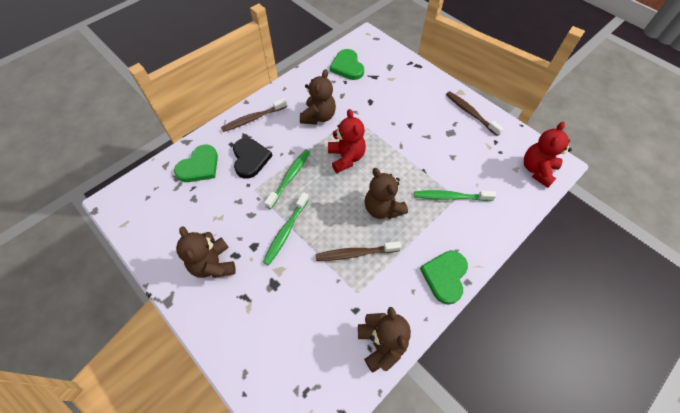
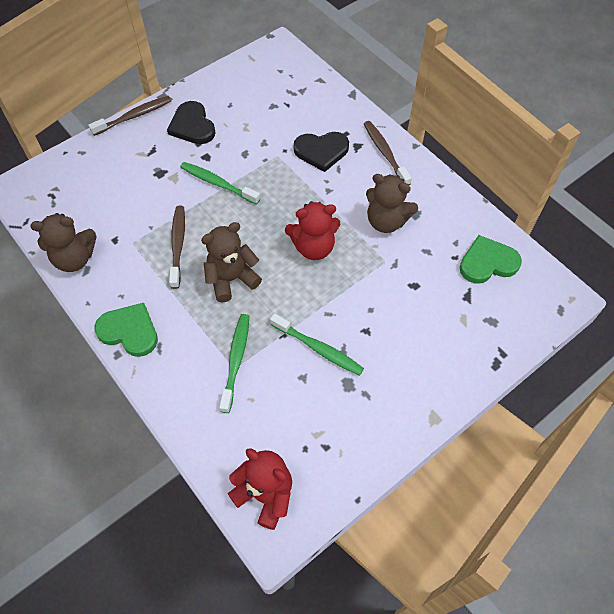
camera: 95 degrees right, 0 degrees up
green heart [174,144,218,182] -> none
brown teddy bear [176,226,236,278] -> black heart [167,101,215,144]
green toothbrush [264,149,310,209] -> green toothbrush moved to [270,313,364,376]
brown toothbrush [446,91,503,136] -> brown toothbrush moved to [88,96,172,136]

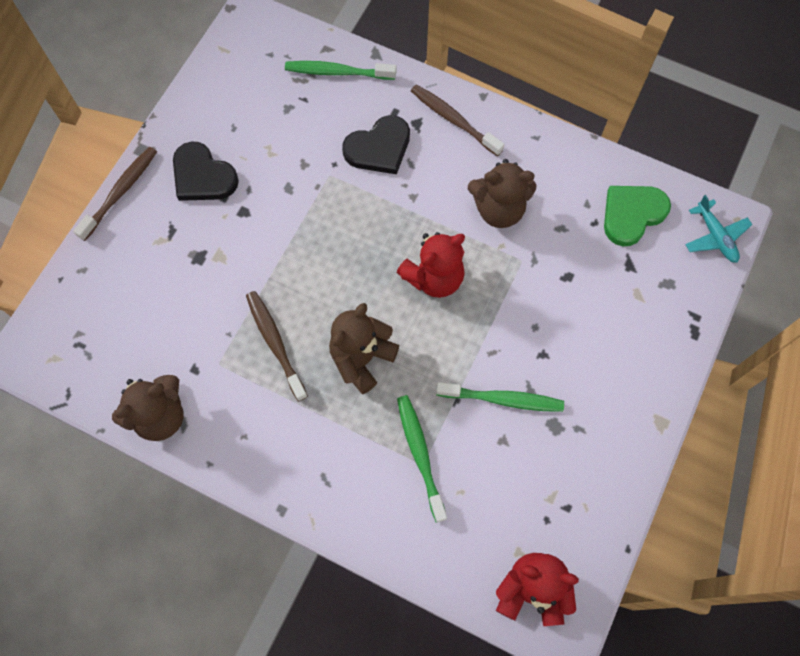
camera: 25 degrees left, 10 degrees up
green heart [94,303,158,357] -> none
green toothbrush [180,162,260,205] -> green toothbrush moved to [285,61,396,80]
none -> turquoise plane [685,195,753,262]

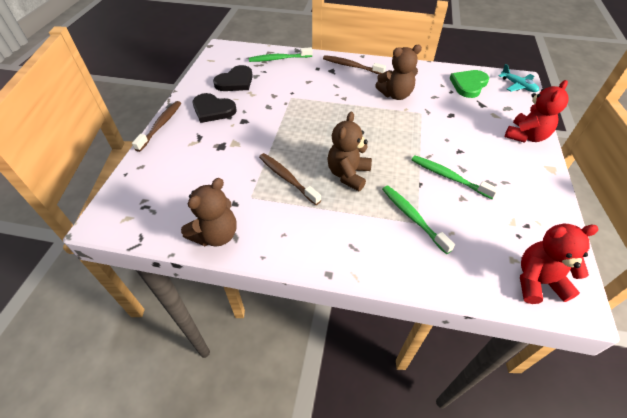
camera: 15 degrees left, 20 degrees down
black heart [342,115,410,174] -> black heart moved to [213,65,253,91]
red teddy bear [397,232,465,298] -> red teddy bear moved to [505,80,569,143]
green toothbrush [436,382,564,412] -> green toothbrush turned 135 degrees counterclockwise [412,155,499,199]

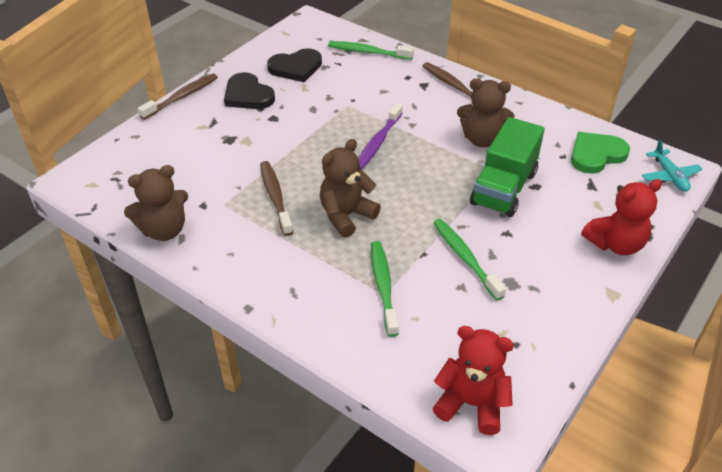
camera: 25 degrees right, 5 degrees down
none -> purple toothbrush [358,103,403,170]
none -> green truck [470,117,545,217]

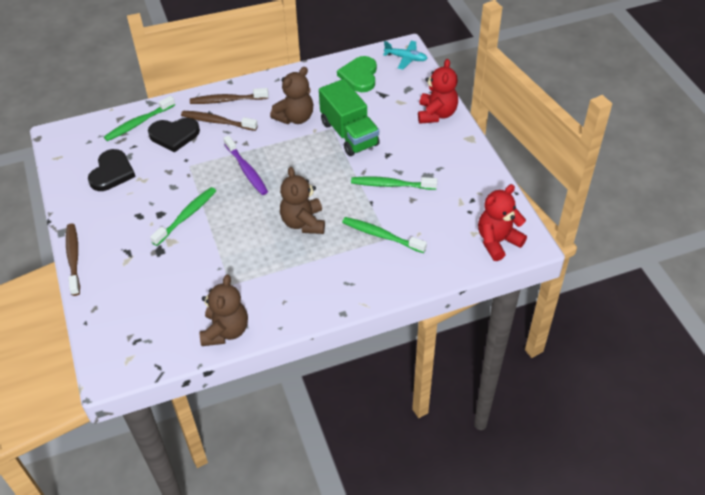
camera: 55 degrees left, 5 degrees up
black heart [224,72,275,109] -> black heart moved to [148,118,200,152]
brown toothbrush [260,161,294,236] -> brown toothbrush moved to [181,111,258,131]
none -> green toothbrush [150,187,216,246]

